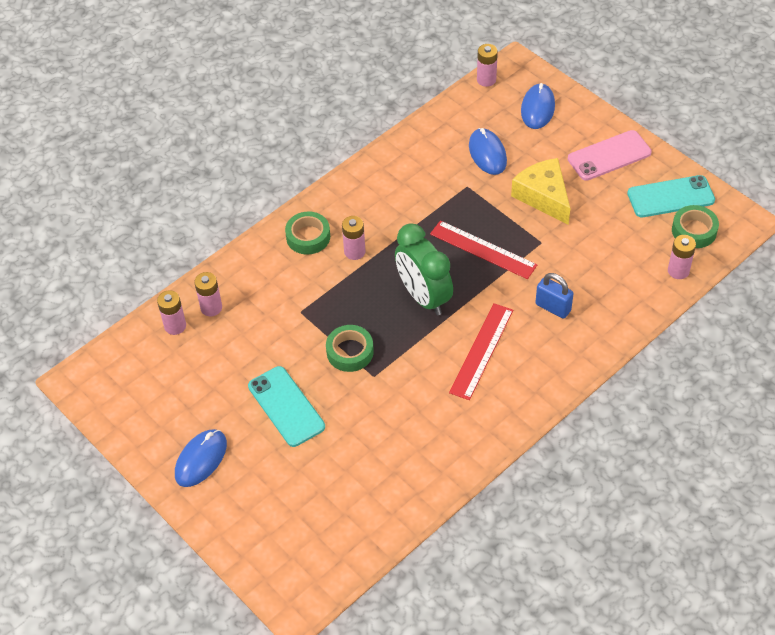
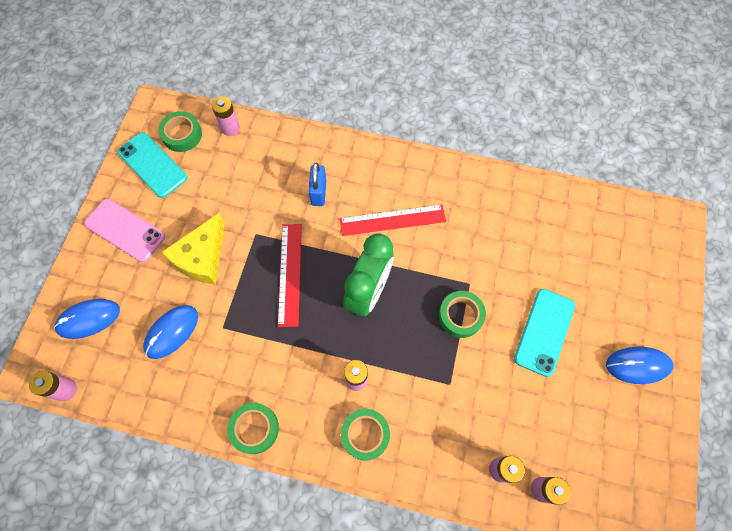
camera: 125 degrees left, 15 degrees up
none -> green tape [227,403,279,454]

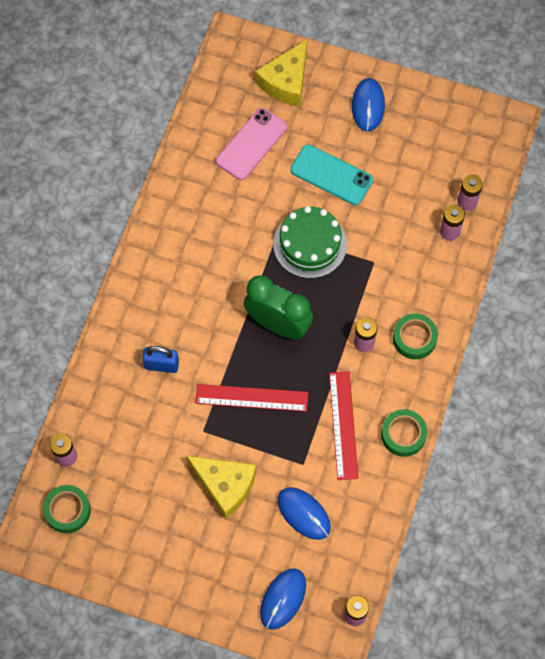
camera: 85 degrees left, 0 degrees up
blue mouse [54,299,120,339] -> blue mouse turned 45 degrees clockwise [260,568,306,630]
pink phone [84,199,165,262] -> pink phone moved to [216,108,287,180]
turquoise phone [117,132,187,198] -> none
red ruler [340,205,446,236] -> red ruler moved to [329,371,358,480]
green tape [439,291,486,338] -> green cake [273,206,347,278]
none -> yellow cheese [255,39,307,106]

